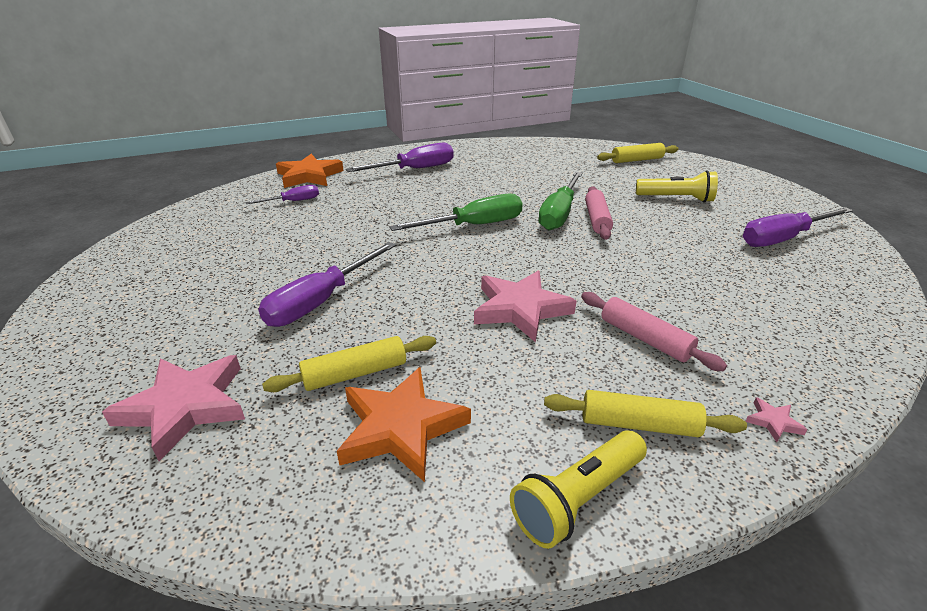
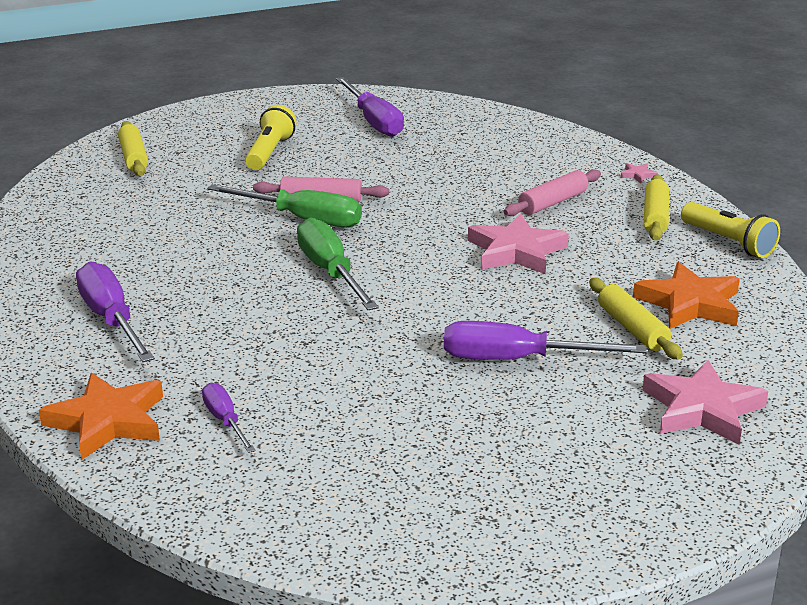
camera: 90 degrees left, 5 degrees down
purple screwdriver [258,242,396,327] -> purple screwdriver turned 150 degrees clockwise [444,321,646,360]

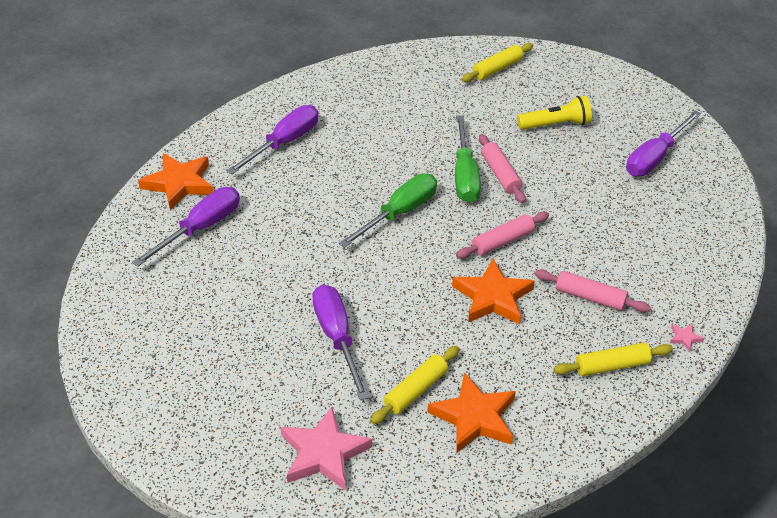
camera: 65 degrees right, 15 degrees up
purple screwdriver [202,383,256,453] -> purple screwdriver [132,187,240,267], size x1.78
pink star [468,213,569,274] -> orange star [452,259,535,325]
yellow flashlight [681,202,780,258] -> none
none -> pink rolling pin [456,212,549,259]

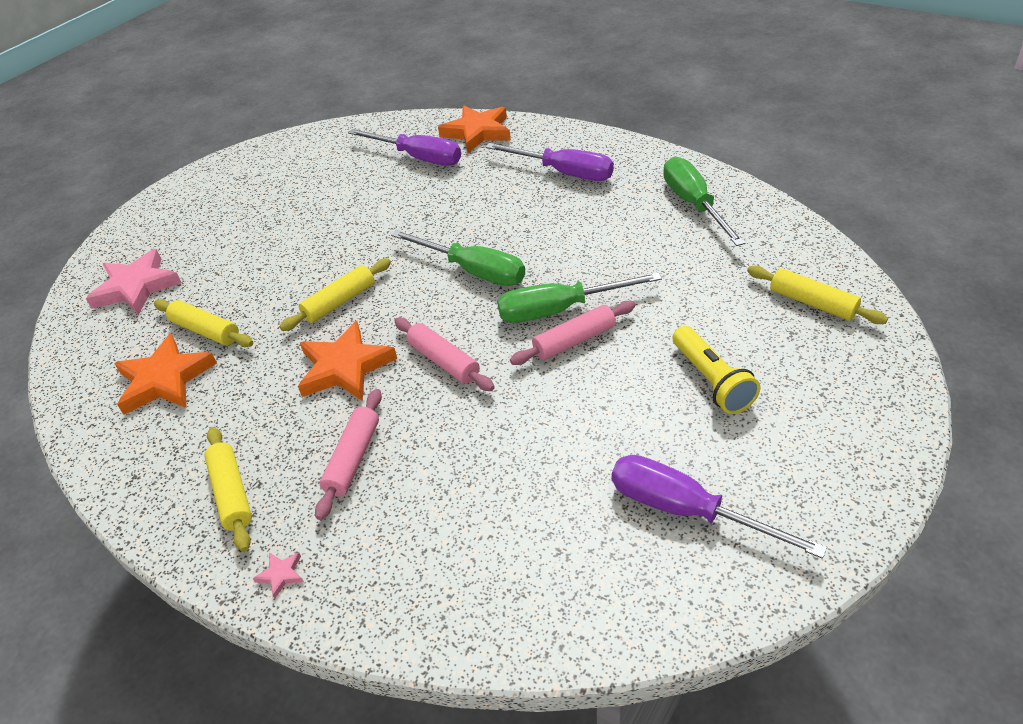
camera: 85 degrees right, 0 degrees up
purple screwdriver [312,285,369,400] -> none
none -> yellow rolling pin [280,258,391,331]
none -> green screwdriver [663,157,745,246]

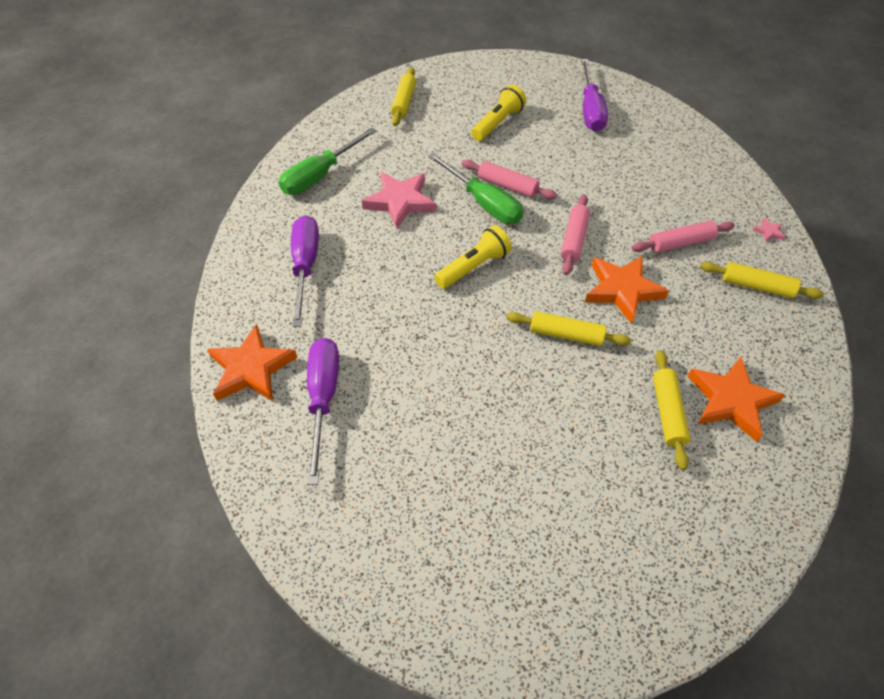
camera: 125 degrees left, 10 degrees up
pink star [86,249,181,315] -> pink star moved to [362,172,436,229]
yellow rolling pin [204,427,252,552] -> yellow rolling pin turned 75 degrees clockwise [700,262,824,299]
green screwdriver [391,230,525,286] -> yellow flashlight [434,225,512,289]

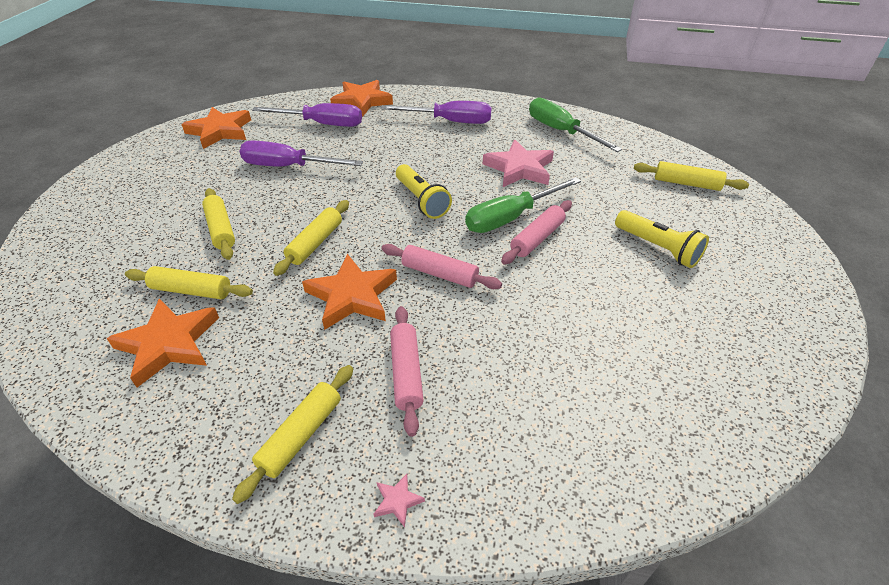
camera: 100 degrees right, 10 degrees down
purple screwdriver [581,59,608,132] -> purple screwdriver moved to [240,140,363,167]
none -> orange star [181,107,251,149]
none -> yellow rolling pin [202,188,235,260]

